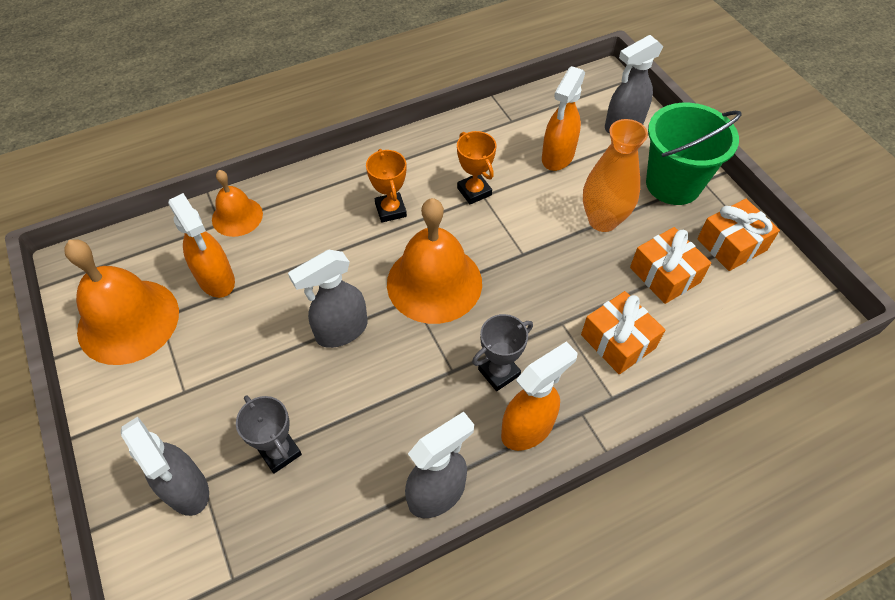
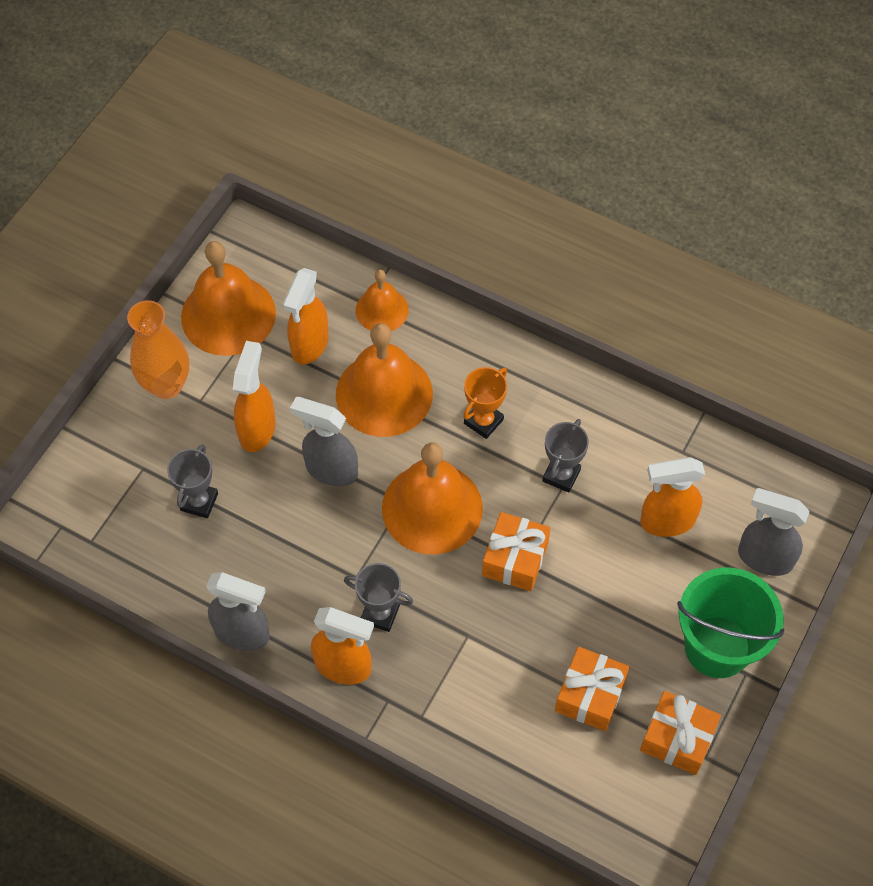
camera: 55 degrees right, 5 degrees up
grey spray bottle [121,417,209,516] -> none
orange trophy [457,131,496,204] -> grey trophy [543,419,589,493]
orange gift [581,291,665,374] -> orange gift moved to [482,512,551,591]
orange vase [583,119,648,232] -> orange vase moved to [127,300,189,399]
none -> orange spray bottle [233,341,276,452]
none -> orange bell [336,323,433,437]

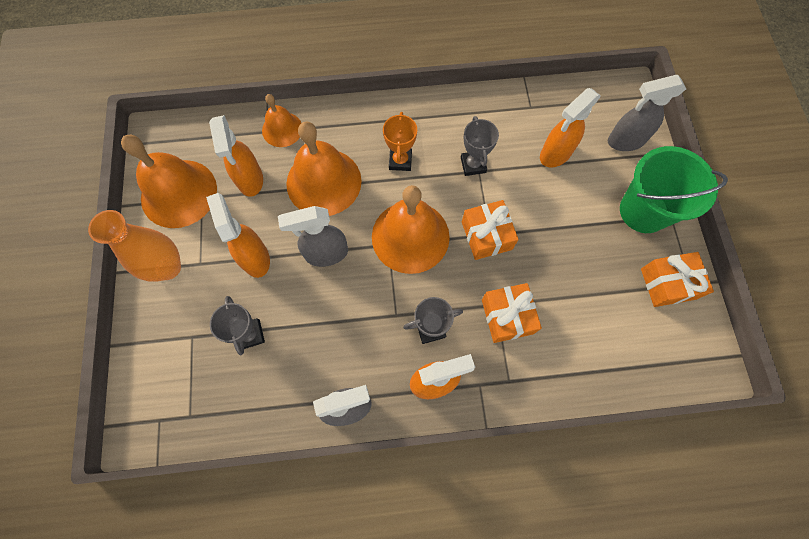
camera: 35 degrees left, 10 degrees up
orange gift [555,647,629,731] -> orange gift moved to [482,283,542,343]

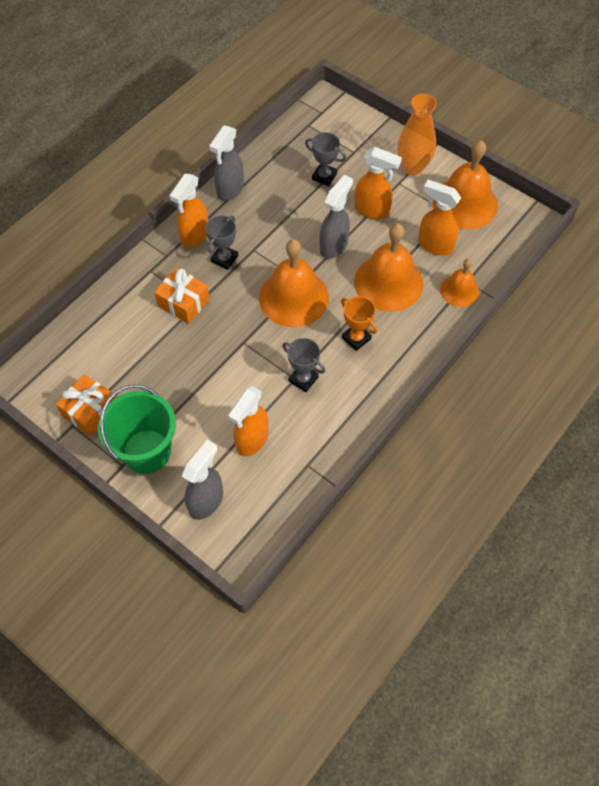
camera: 135 degrees right, 10 degrees down
orange gift [462,200,519,260] -> none
orange spray bottle [540,88,601,167] -> orange spray bottle turned 150 degrees counterclockwise [228,386,269,456]

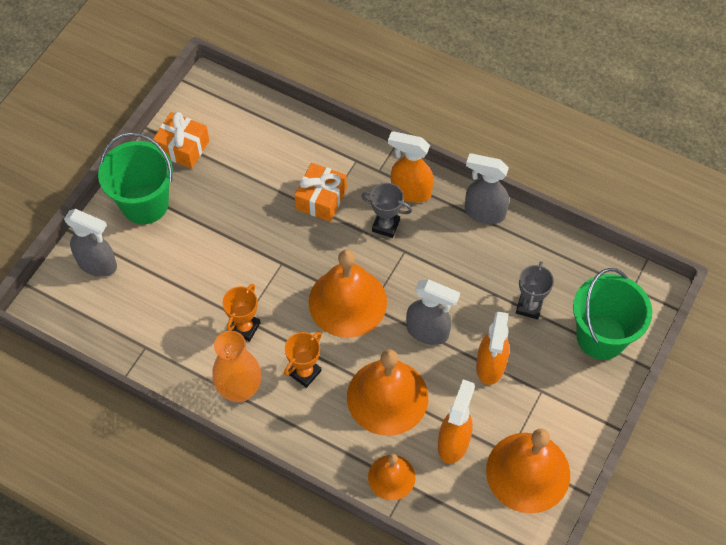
camera: 80 degrees right, 0 degrees up
orange spray bottle [228,386,269,456] -> none
grey trophy [282,338,326,392] -> orange trophy [222,284,261,342]
orange vase [397,94,437,175] -> orange vase moved to [212,331,261,402]
none -> green bucket [573,268,652,360]

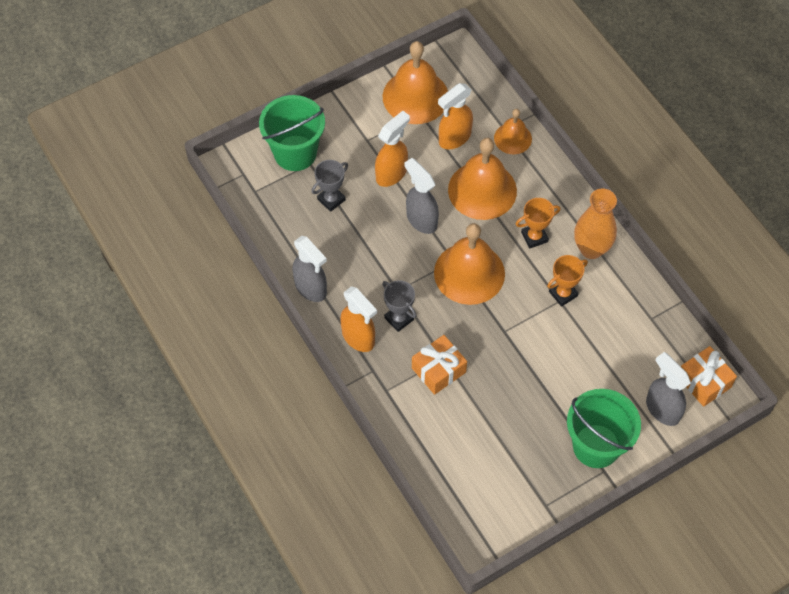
camera: 150 degrees left, 0 degrees up
orange gift [153,112,209,169] -> orange gift moved to [681,346,737,407]

